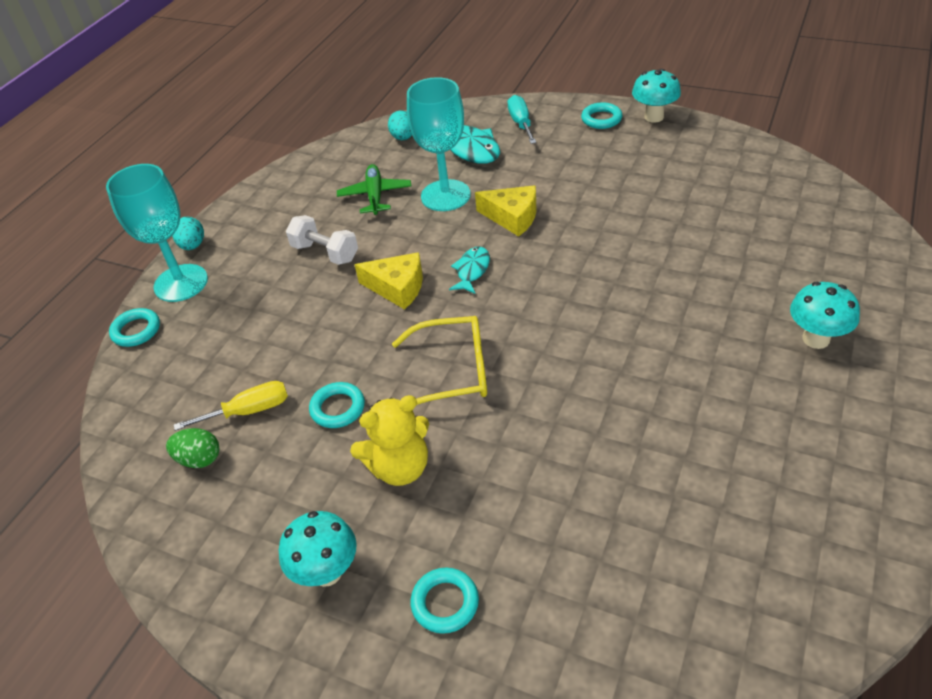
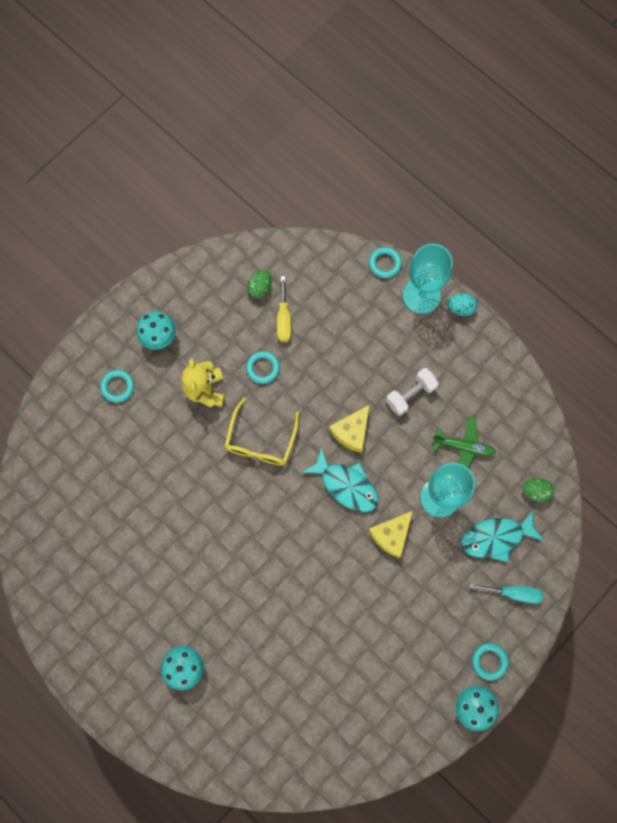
camera: 105 degrees right, 30 degrees up
turquoise egg [388,111,412,140] -> green egg [522,478,554,502]
turquoise fish [449,247,490,294] -> turquoise fish [302,447,379,512], size x1.69

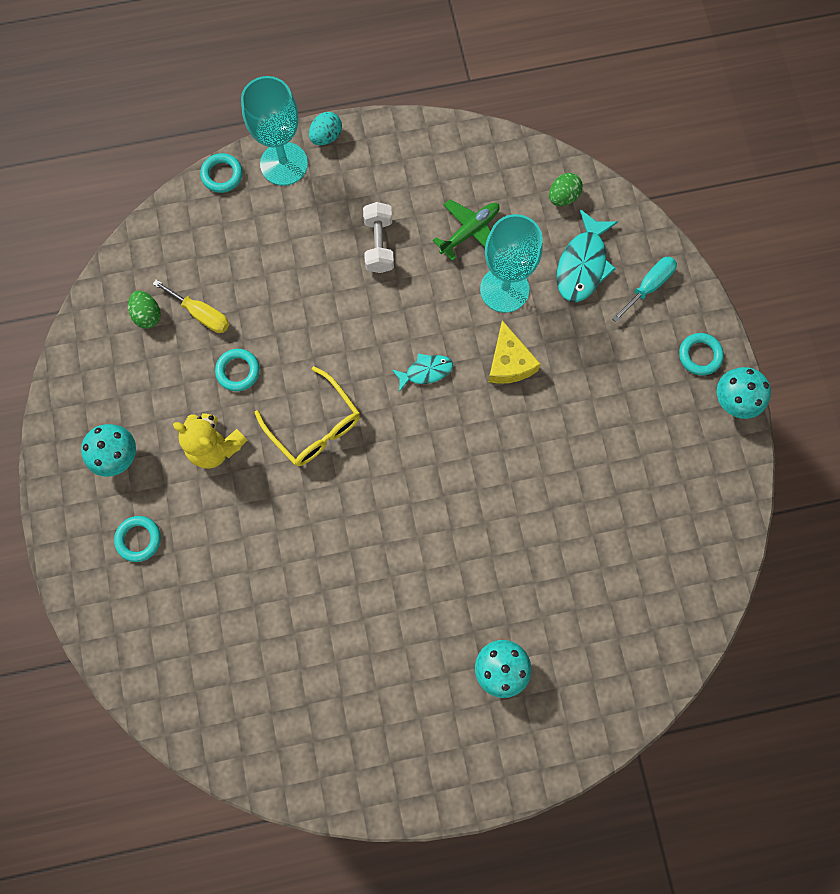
camera: 55 degrees left, 0 degrees up
turquoise fish [302,447,379,512] -> turquoise fish [392,353,453,392], size x0.59
yellow cheese [329,405,370,453] -> none

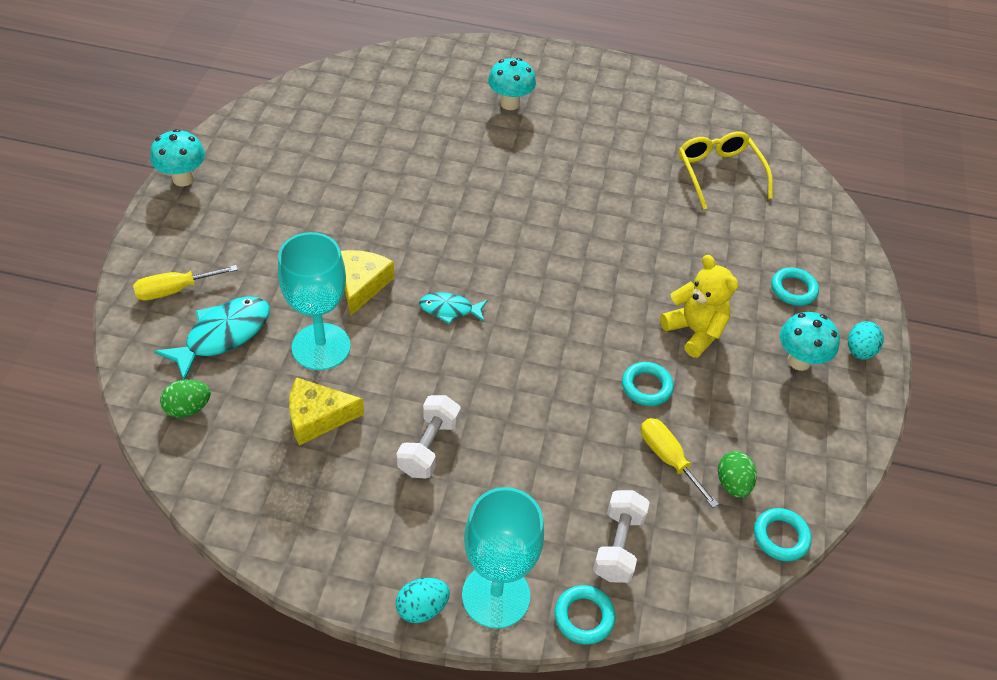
camera: 160 degrees left, 25 degrees down
yellow glasses [255,366,360,466] -> yellow glasses moved to [679,131,773,210]
green plane [433,199,500,261] -> yellow cheese [289,377,364,445]
turquoise screwdriver [612,257,677,323] -> yellow screwdriver [133,265,238,301]
turquoise ring [679,333,724,375] -> turquoise ring moved to [754,508,812,561]
none -> white dumbbell [593,490,650,583]
none -> turquoise egg [848,321,884,360]

